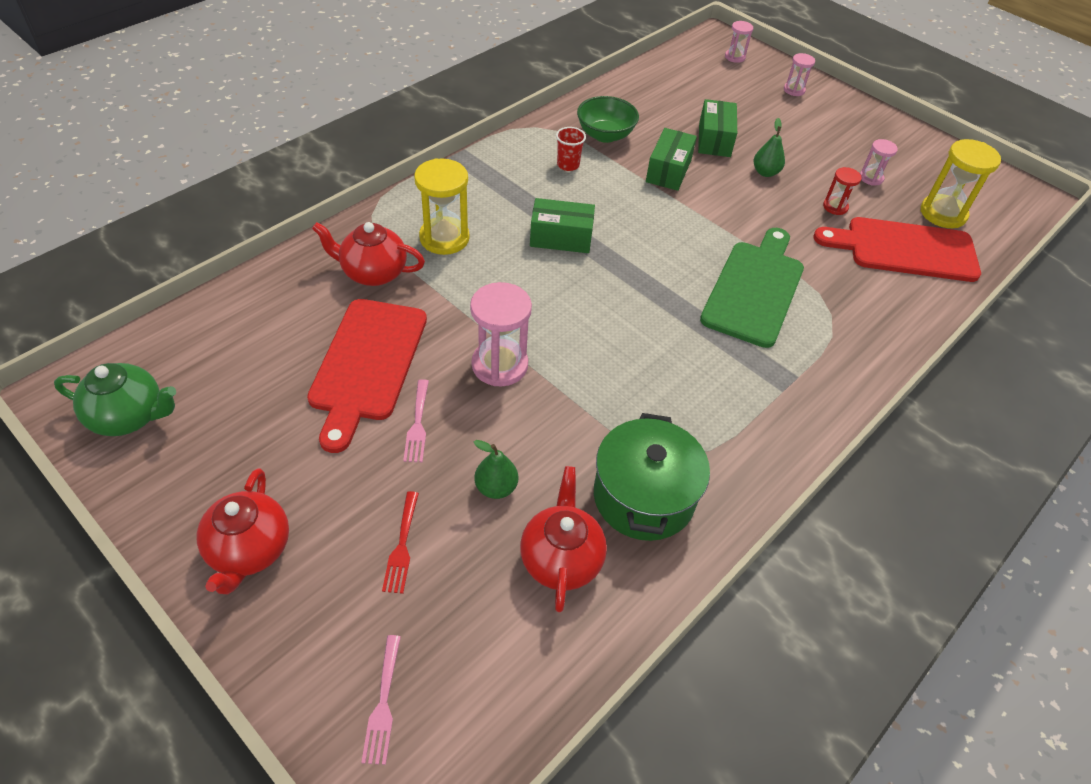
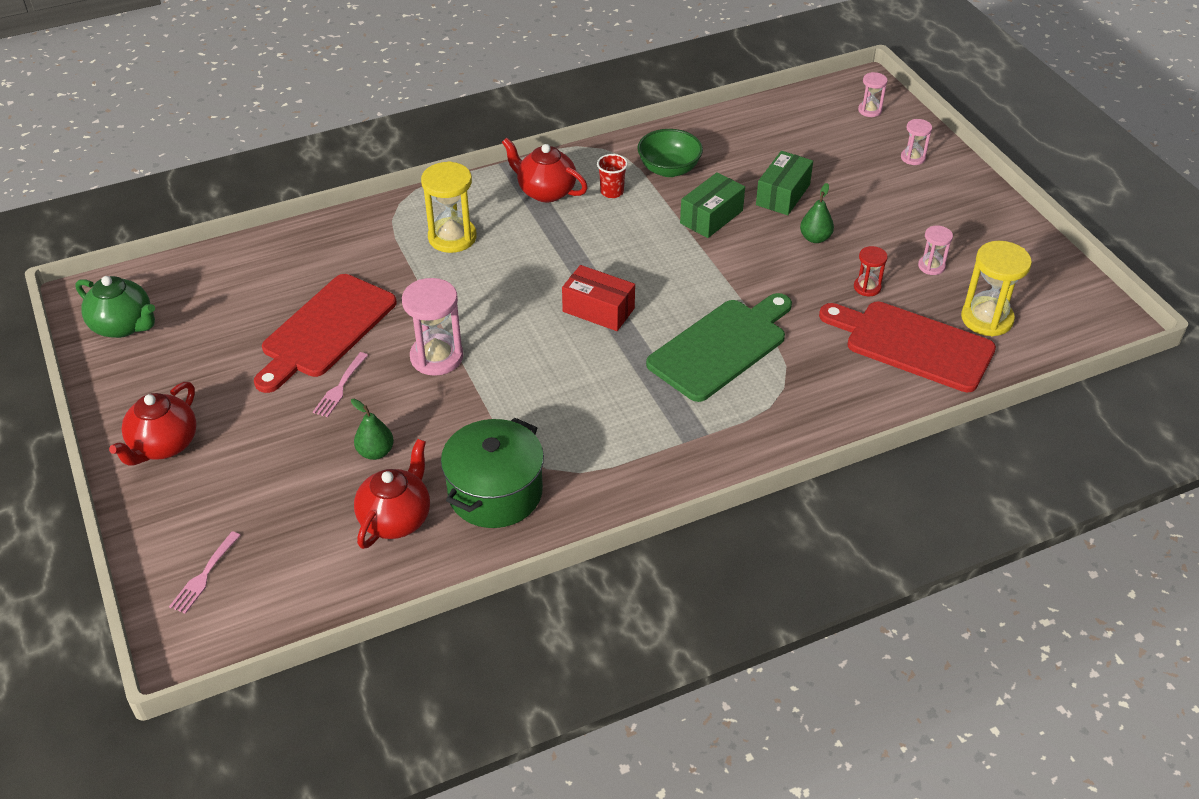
camera: 25 degrees right, 5 degrees down
red teapot [312,222,425,286] -> red teapot moved to [502,138,588,202]
red fork [382,491,419,594] -> none
green box [530,198,595,253] -> none
none -> red box [562,265,635,331]

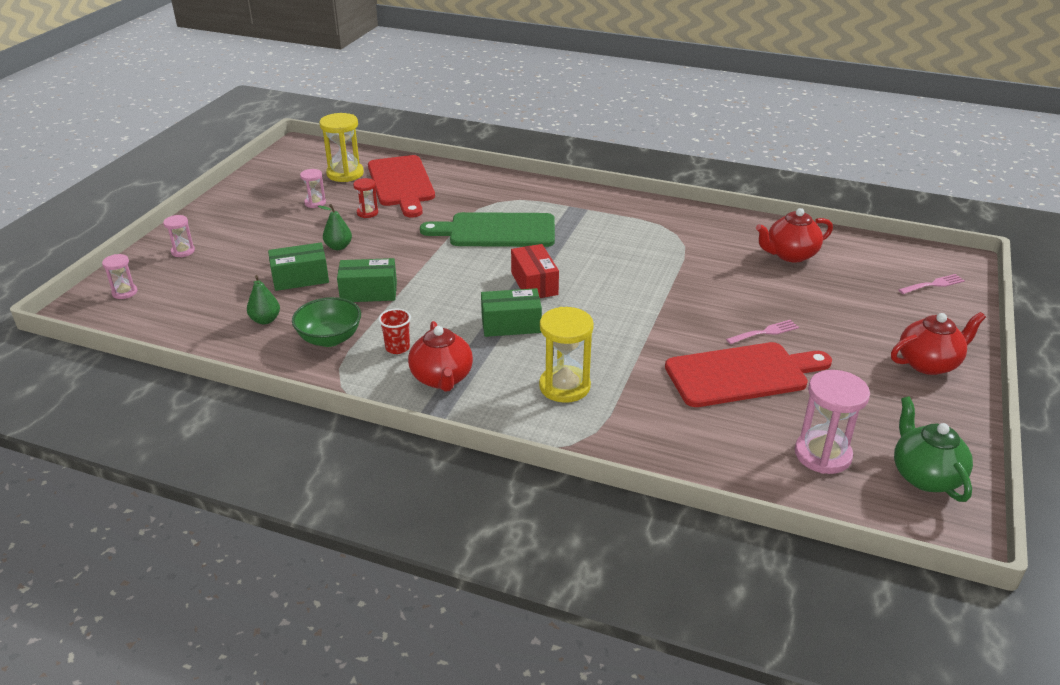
camera: 135 degrees left, 10 degrees down
green pear [351,399,394,460] -> green pear moved to [247,275,280,324]
pink hourglass [402,278,463,376] -> pink hourglass moved to [795,370,870,474]
green pot [441,417,544,528] -> none
none -> green box [481,288,542,337]

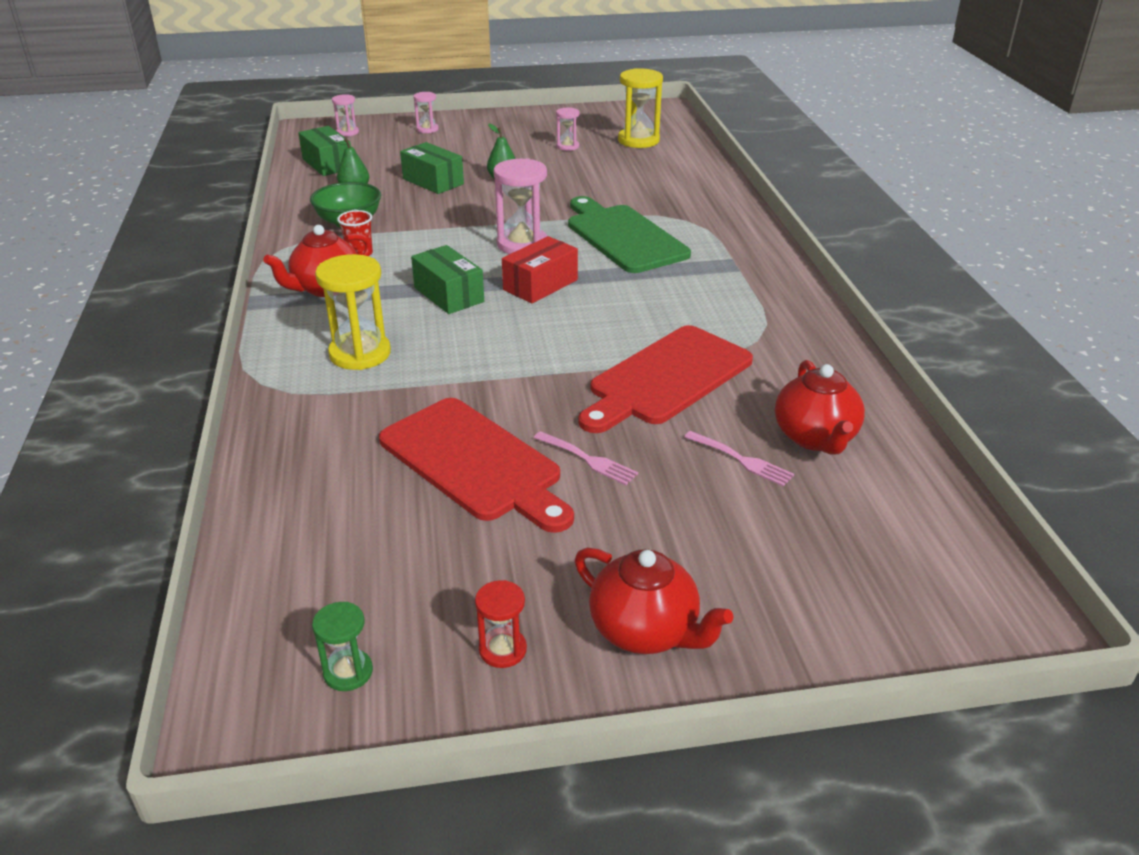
camera: 60 degrees right, 0 degrees up
green box [337,258,397,302] -> green box moved to [298,126,351,176]
red hourglass [353,178,378,218] -> red hourglass moved to [475,580,527,668]
red cutting board [368,155,435,218] -> red cutting board moved to [578,325,753,433]
red teapot [756,208,833,262] -> red teapot turned 135 degrees counterclockwise [775,360,865,455]
pink hourglass [795,370,870,474] -> pink hourglass moved to [493,158,547,254]
green teapot [894,396,973,502] -> green hourglass [312,602,373,691]
pink fork [898,274,965,294] -> pink fork moved to [684,431,794,487]

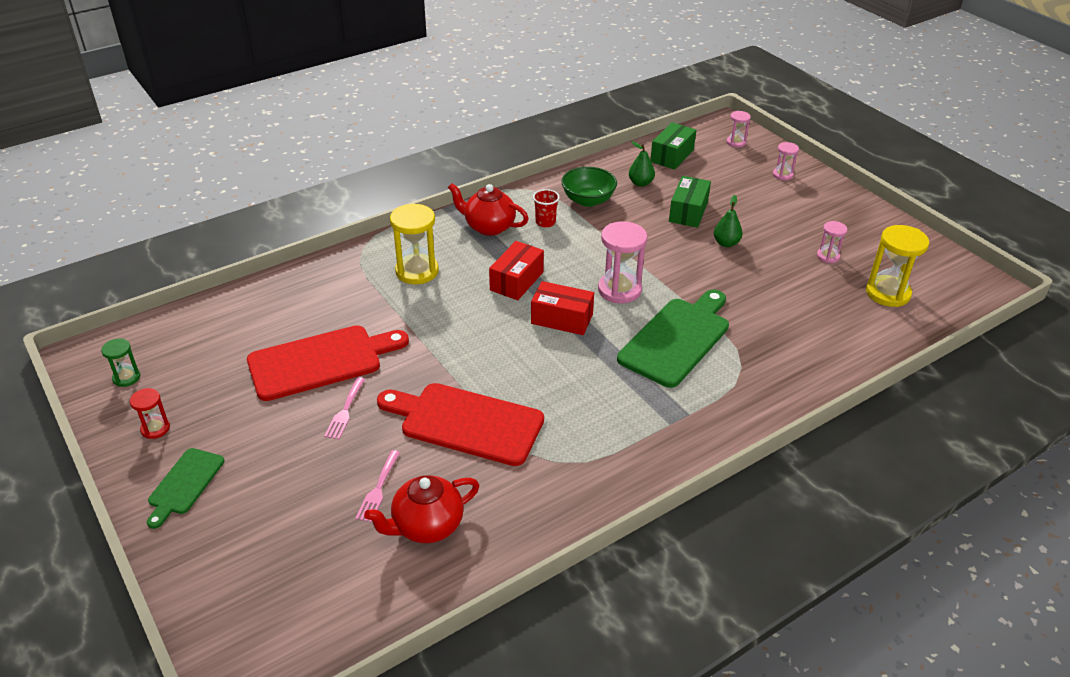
camera: 65 degrees right, 5 degrees up
red cutting board [379,398,574,533] -> red cutting board turned 135 degrees counterclockwise [247,325,409,401]
green box [411,245,484,314] -> red box [489,241,544,300]
red teapot [575,548,734,654] -> green cutting board [147,448,225,529]

